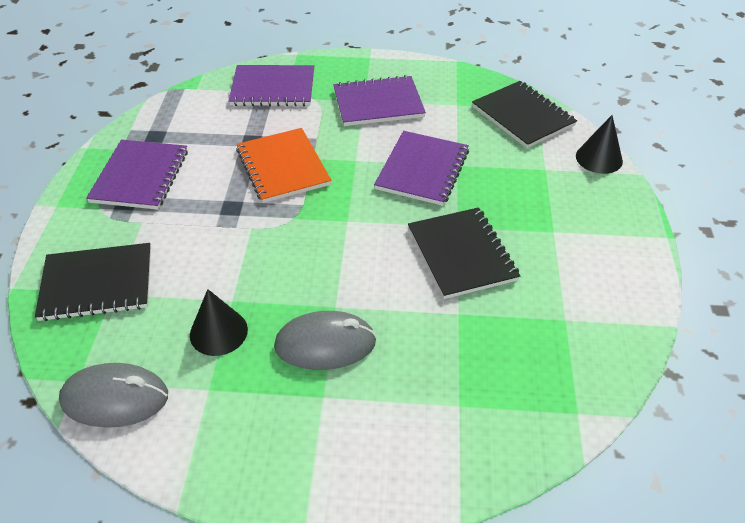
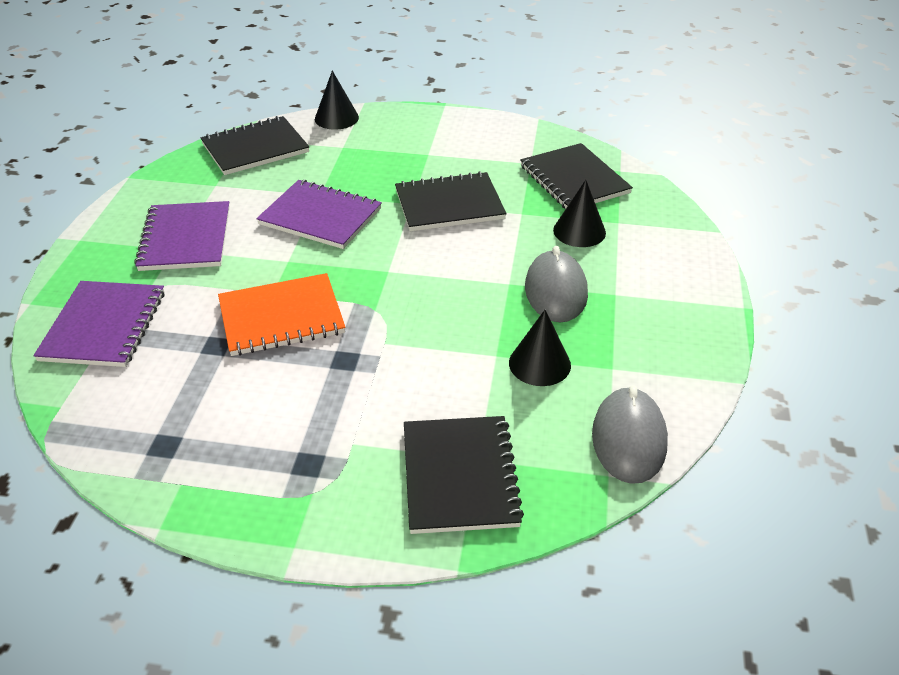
camera: 85 degrees left, 5 degrees down
purple notebook [86,140,188,210] -> none
none -> black notebook [520,143,633,209]
none -> black cone [553,180,606,247]

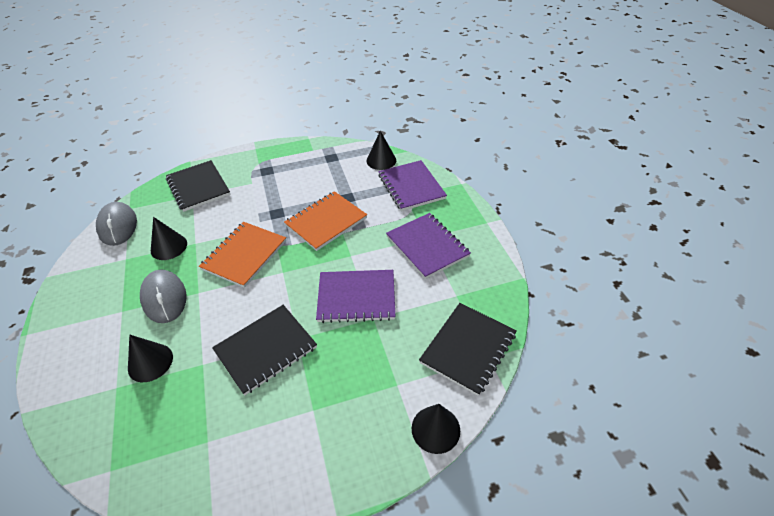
camera: 155 degrees right, 5 degrees up
black notebook [520,143,633,209] -> none
none -> orange notebook [199,222,286,288]
none -> black cone [367,131,396,170]

